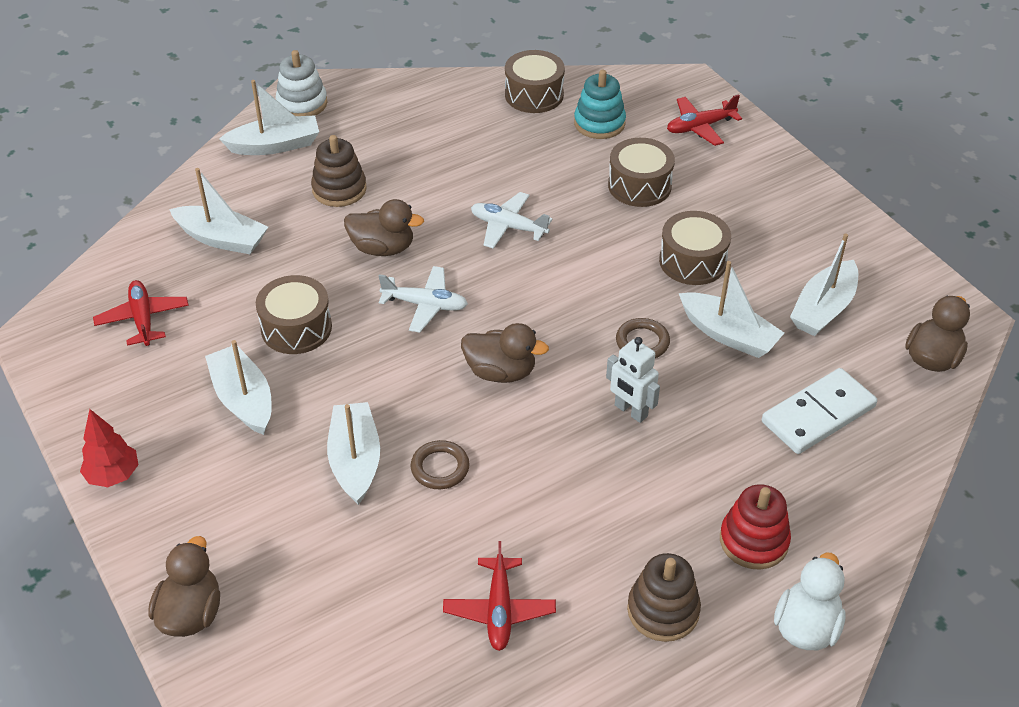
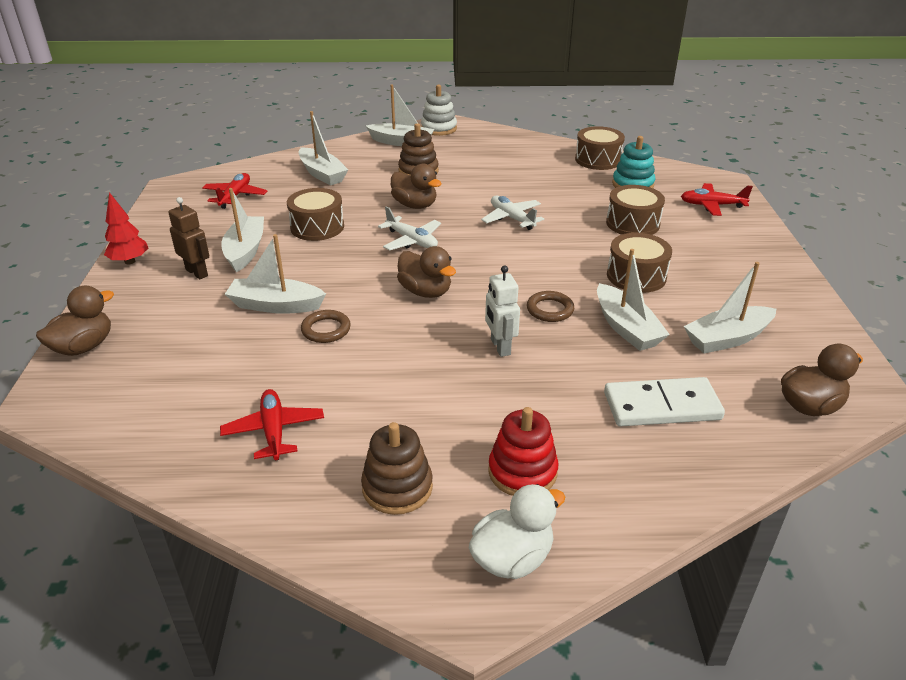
camera: 30 degrees right, 10 degrees down
white boat [327,402,380,505] -> white boat turned 105 degrees counterclockwise [225,234,326,314]
red plane [443,541,556,651] -> red plane turned 135 degrees clockwise [220,389,324,461]
none -> brown robot [168,197,209,279]

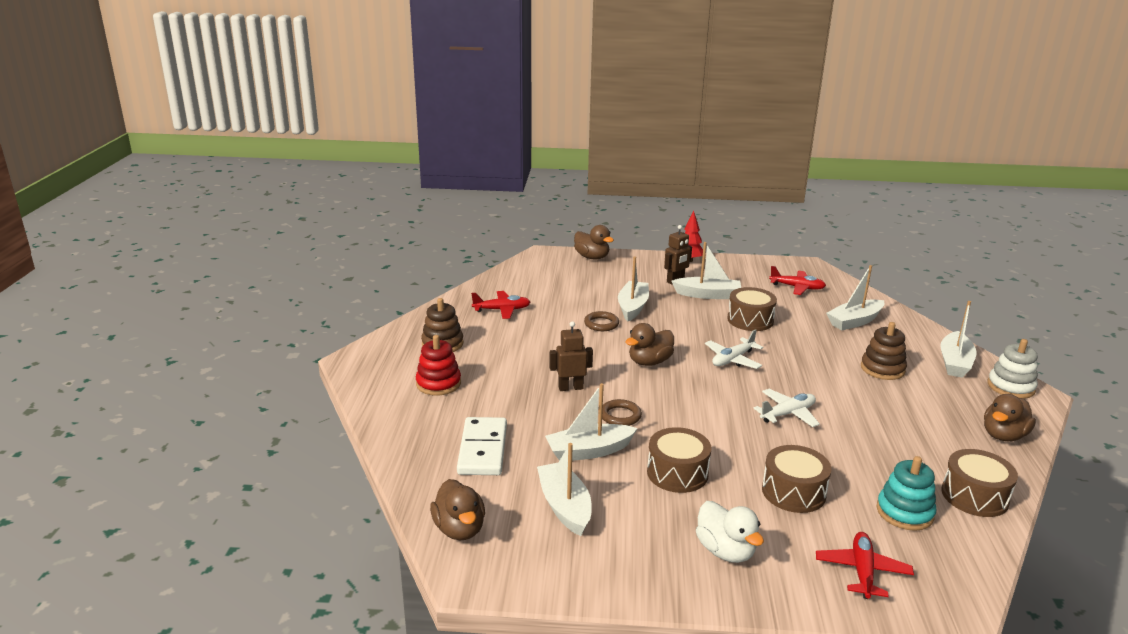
camera: 95 degrees right, 10 degrees down
brown duck [391,164,442,209] -> brown duck moved to [984,394,1036,441]
white duck [469,484,565,579] -> white duck moved to [696,501,764,563]
white robot [485,265,520,357] -> brown robot [549,321,593,391]

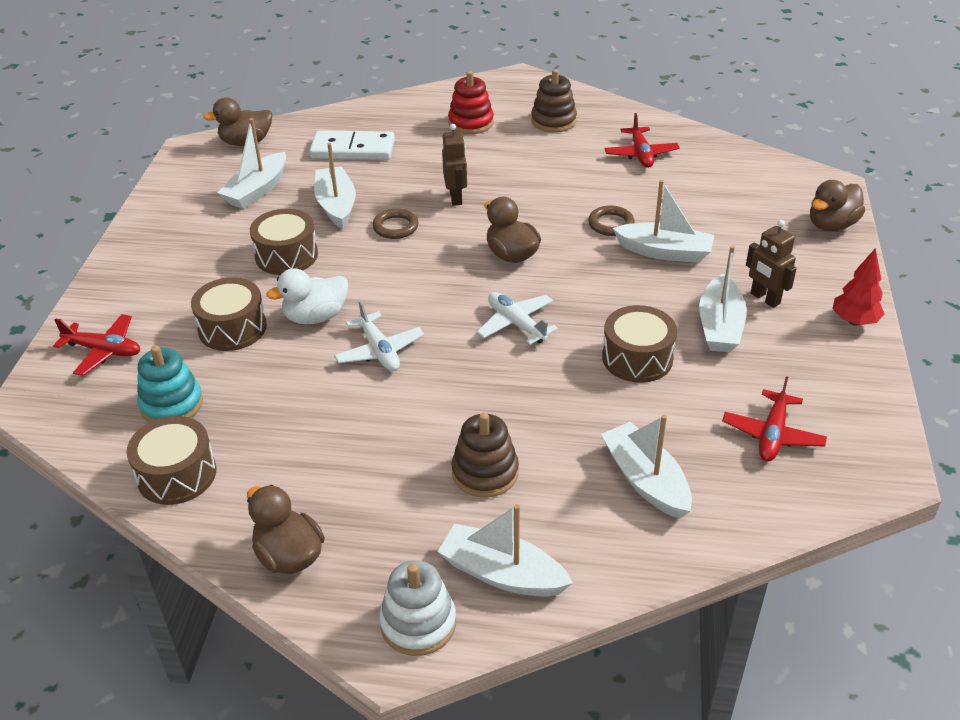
camera: 95 degrees right, 15 degrees up
white boat [537,443,592,536] -> white boat turned 135 degrees clockwise [218,118,286,209]
white duck [696,501,764,563] -> white duck moved to [266,268,348,324]

